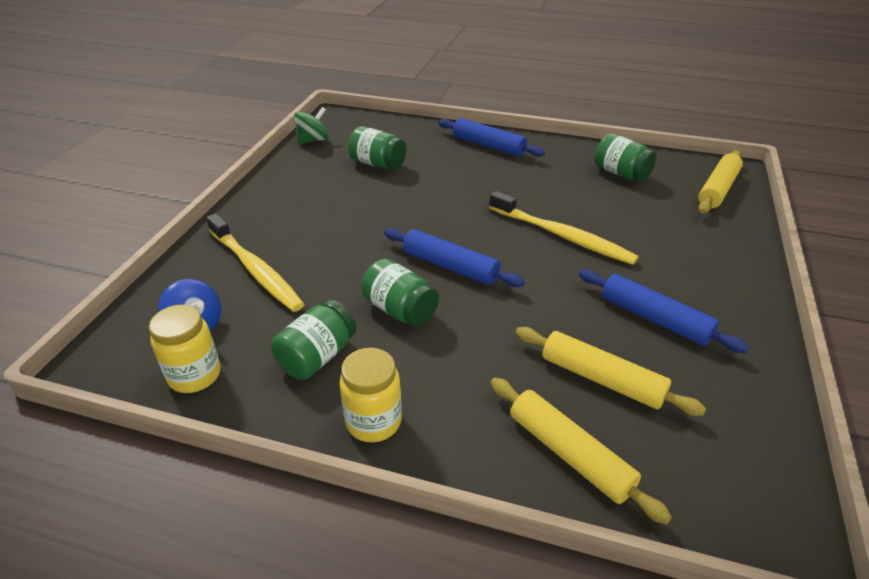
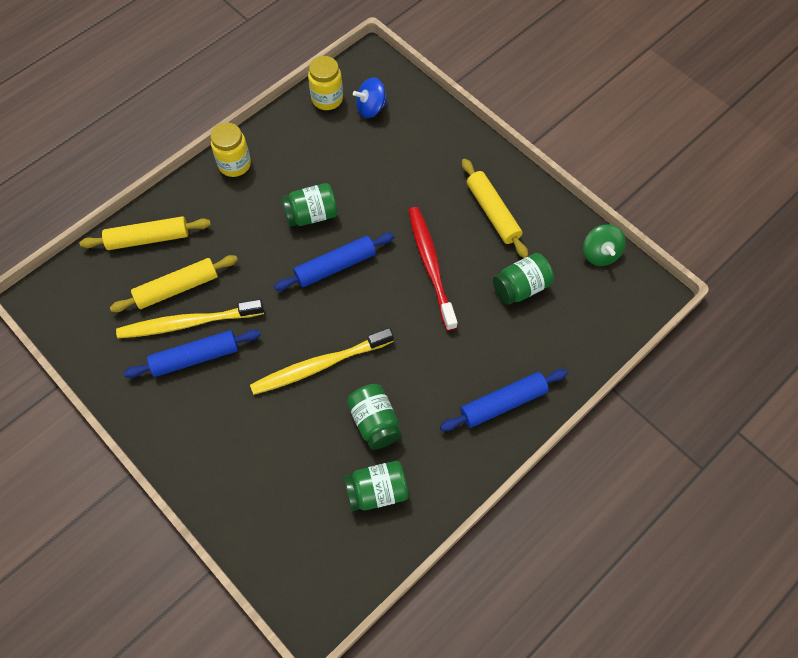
camera: 120 degrees right, 25 degrees up
yellow toothbrush [206,213,304,312] -> yellow toothbrush moved to [116,299,264,338]
green jar [271,300,356,380] -> green jar moved to [347,384,402,450]
yellow rolling pin [698,150,743,213] -> yellow rolling pin moved to [462,159,528,258]
none -> red toothbrush [408,207,458,331]

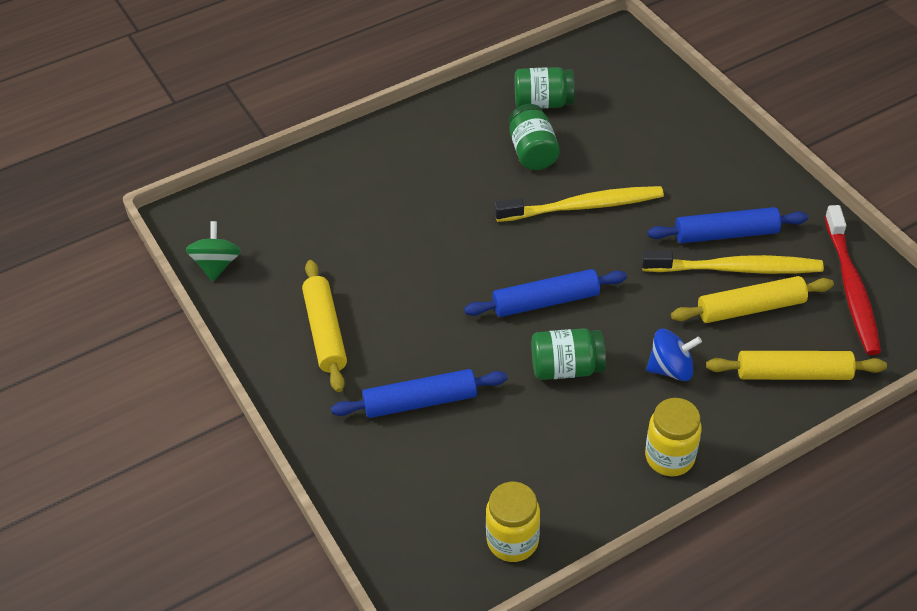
camera: 165 degrees left, 15 degrees down
blue spinning top [353,77,388,118] -> blue spinning top moved to [646,329,702,381]
red toothbrush [408,207,458,331] -> red toothbrush moved to [825,205,881,355]
blue rolling pin [440,369,568,431] -> blue rolling pin moved to [331,369,507,418]
green jar [493,253,554,305] -> none

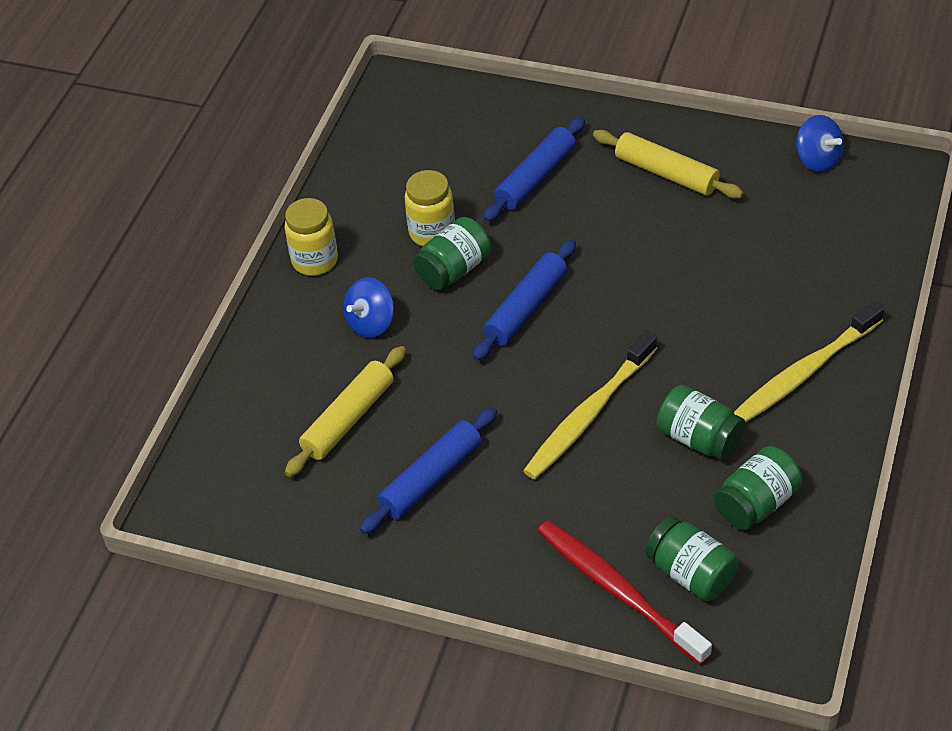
camera: 140 degrees right, 0 degrees up
green spinning top [186,221,241,281] -> blue spinning top [796,115,844,172]
yellow jar [486,482,540,562] -> yellow jar moved to [405,170,455,246]
yellow toothbrush [642,250,824,274] -> yellow toothbrush moved to [734,301,885,423]
yellow rolling pin [706,351,887,380] -> none
red toothbrush [825,205,881,355] -> red toothbrush moved to [538,521,712,665]
none -> green jar [645,516,739,601]

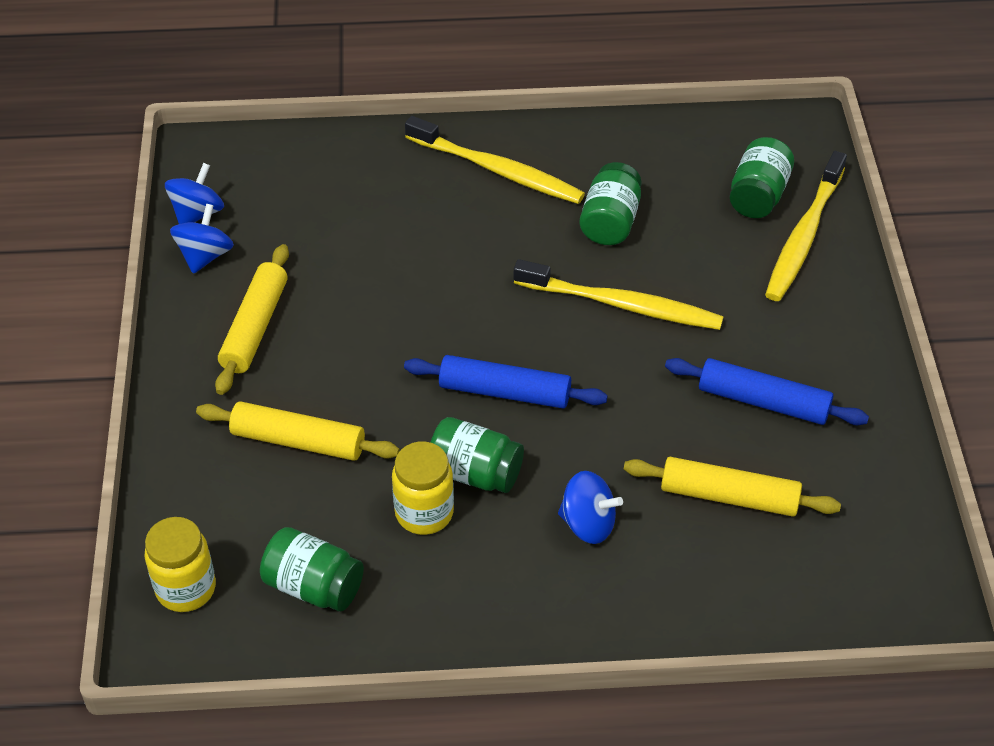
camera: 115 degrees left, 0 degrees up
yellow jar [284,198,338,276] -> yellow jar moved to [145,517,216,612]
blue rolling pin [483,117,585,222] -> yellow rolling pin [196,401,399,461]
red toothbrush [538,521,712,665] -> yellow toothbrush [765,151,847,301]
green jar [714,446,802,530] -> green jar moved to [260,527,364,612]
none -> blue spinning top [170,204,234,274]

